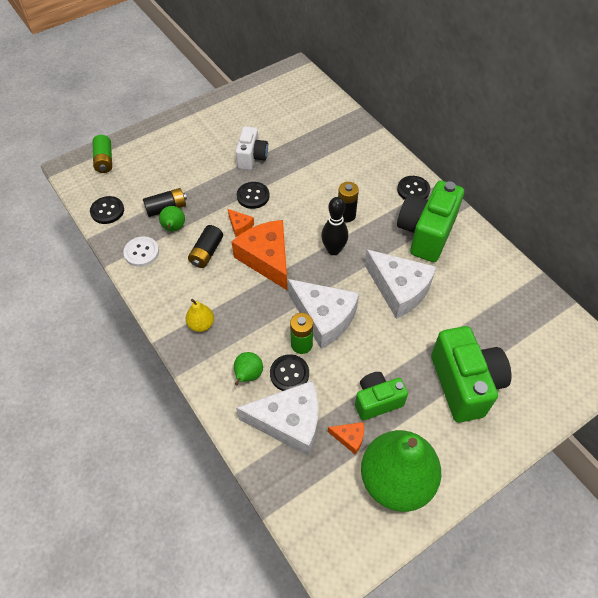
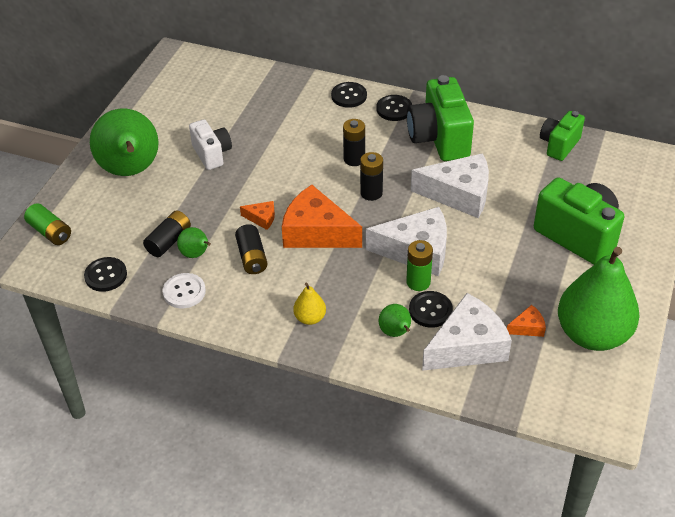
camera: 35 degrees left, 10 degrees down
black button [237,182,270,209] -> black button moved to [331,82,367,108]
black bowling pin [321,197,348,255] -> black battery [360,152,383,201]
green camera [355,372,408,420] -> green camera moved to [540,111,585,161]
none -> green pear [90,109,159,176]

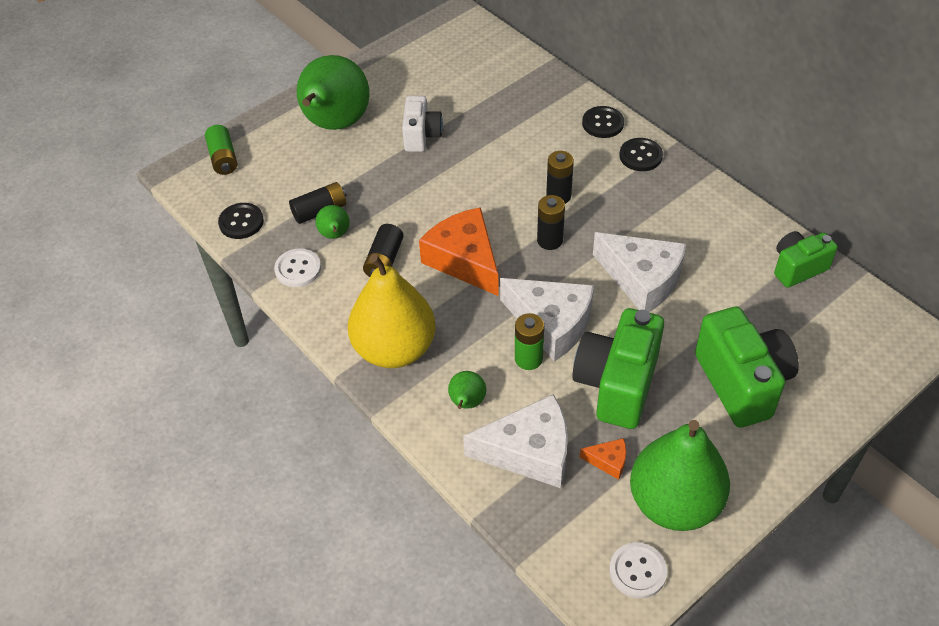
camera: 30 degrees right, 5 degrees up
orange cheese [240,201,275,230] -> none
yellow pear [293,283,326,325] -> yellow pear [348,254,436,368], size x2.34
green camera [407,75,474,161] -> green camera moved to [572,308,664,429]
black button [409,291,453,328] -> none
none -> white button [609,542,667,599]

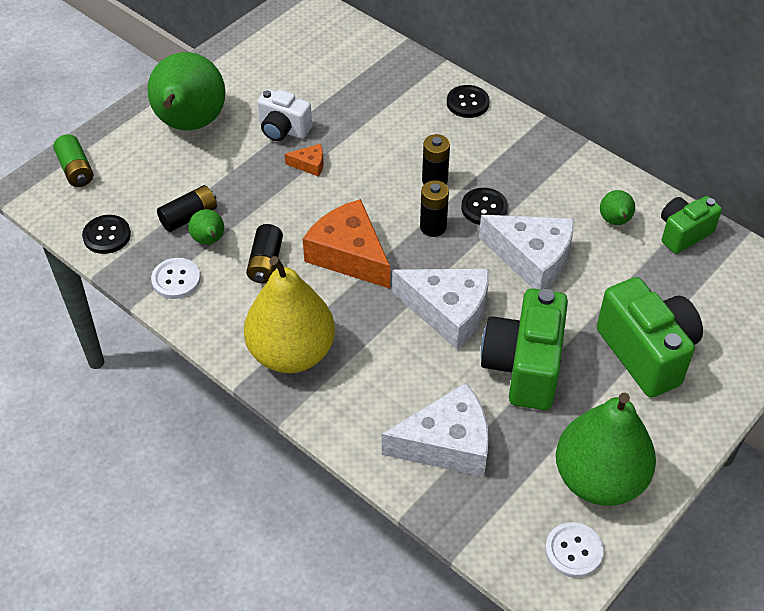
camera: 10 degrees left, 0 degrees up
white camera [402,96,443,152] -> white camera turned 120 degrees clockwise [257,89,312,141]
green pear [448,371,486,409] -> green pear moved to [600,190,635,225]
green battery [515,313,544,370] -> none
orange cheese [580,438,626,480] -> orange cheese moved to [285,144,323,177]
black button [619,138,663,171] -> black button moved to [461,188,508,225]

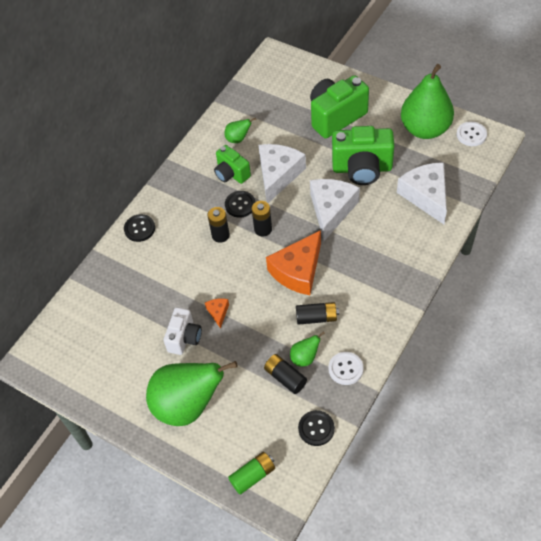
camera: 95 degrees left, 5 degrees up
yellow pear [244,256,335,373] -> none
green camera [661,196,722,254] -> green camera moved to [214,145,251,184]

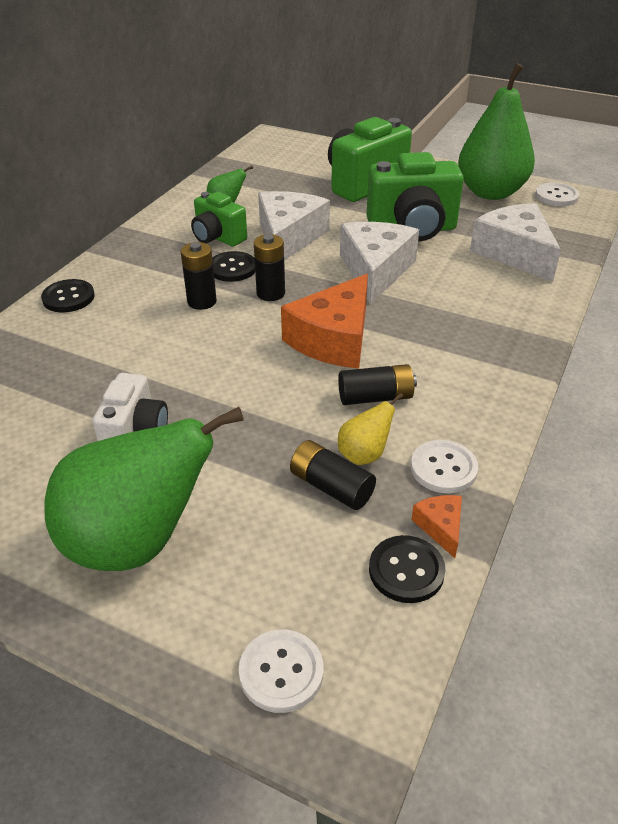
camera: 10 degrees left, 15 degrees down
orange cheese [205,298,229,329] -> orange cheese moved to [411,495,462,558]
green battery [228,452,275,495] -> white button [239,629,323,713]
green pear [290,331,325,367] -> yellow pear [338,393,403,465]

